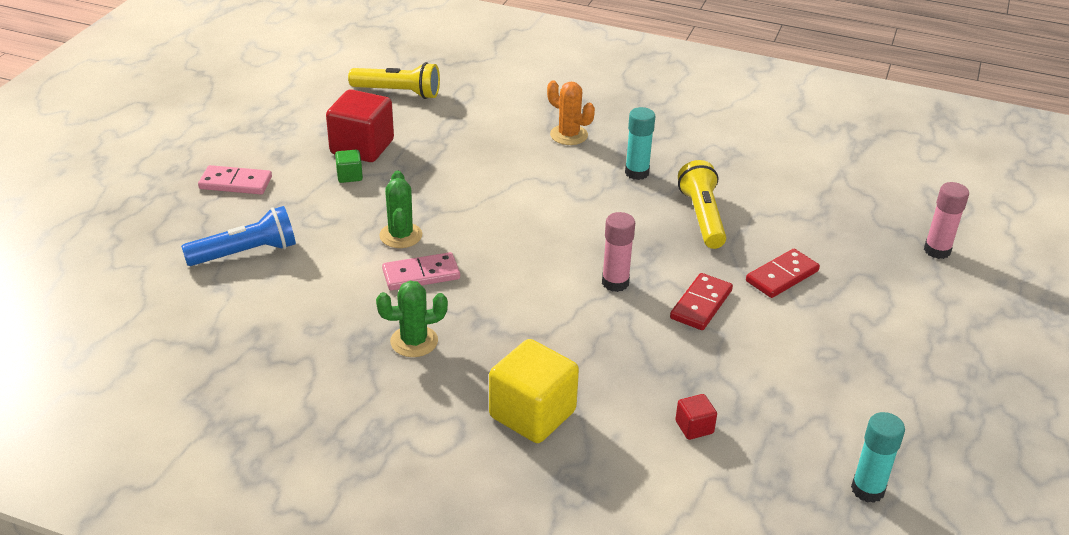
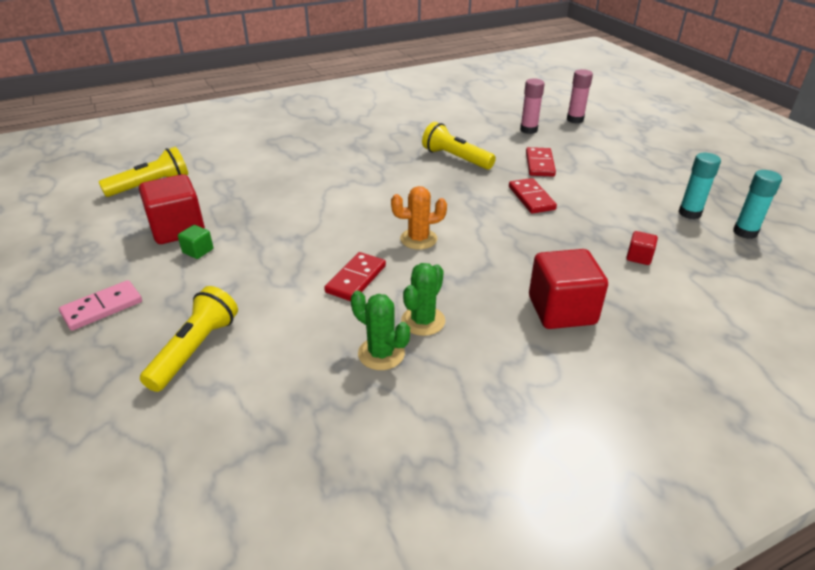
camera: 45 degrees left, 0 degrees up
blue flashlight [181,206,296,266] -> yellow flashlight [140,286,238,392]
green cactus [379,171,422,248] -> green cactus moved to [351,290,410,370]
pink domino [382,252,460,291] -> red domino [324,252,386,301]
yellow cube [489,339,579,443] -> red cube [529,249,608,329]
orange cactus [547,80,595,145] -> orange cactus moved to [391,186,447,250]
pink glue stick [602,212,635,292] -> pink glue stick moved to [520,78,545,134]
turquoise glue stick [625,107,655,180] -> turquoise glue stick moved to [678,153,721,219]

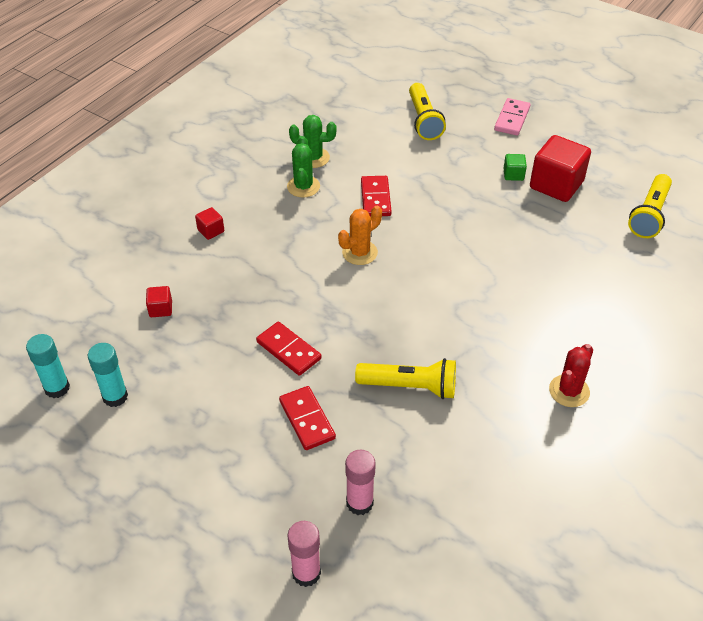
camera: 150 degrees right, 10 degrees up
red cube [529,249,608,329] -> red cube [195,207,224,240], size x0.46
none -> red cactus [549,344,593,407]

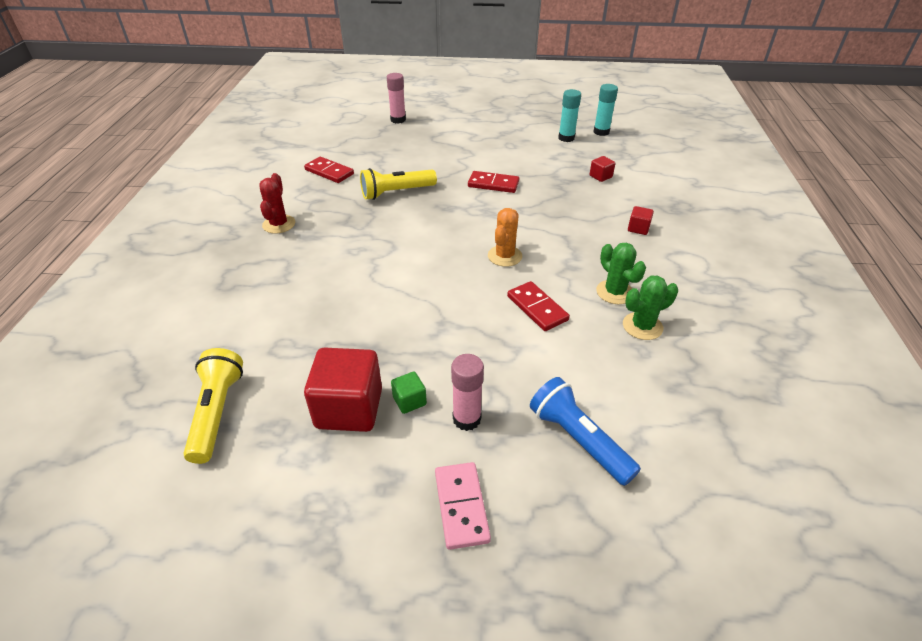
camera: 150 degrees right, 5 degrees down
red domino [279,386,336,450] -> red domino moved to [304,157,354,183]
pink glue stick [345,449,376,515] -> pink glue stick moved to [451,354,484,431]
yellow flashlight [409,83,446,140] -> blue flashlight [530,377,641,486]

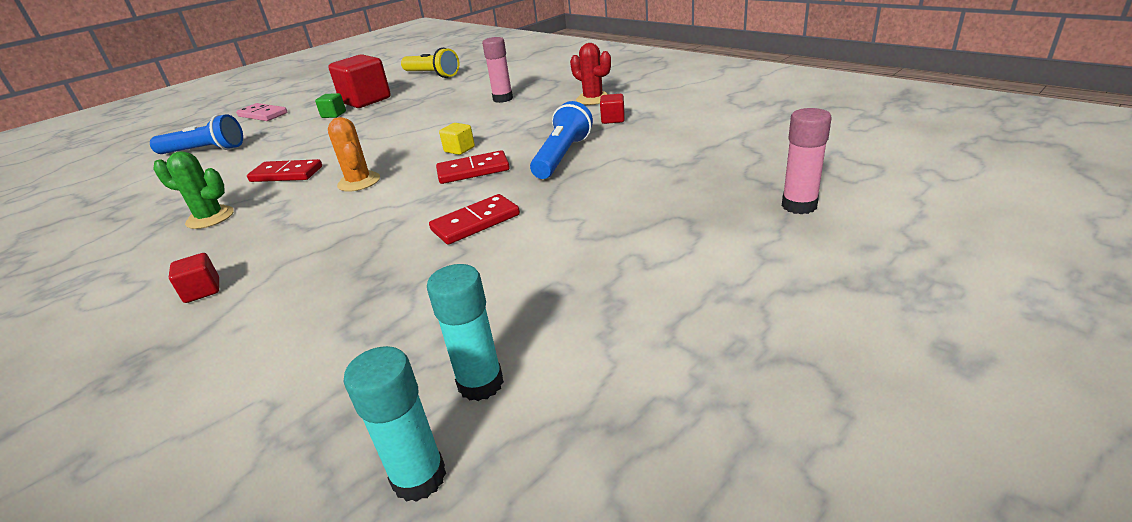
camera: 135 degrees right, 10 degrees down
red domino [304,157,354,183] -> red domino moved to [436,150,510,184]
yellow flashlight [360,168,437,200] -> blue flashlight [530,101,593,179]
pink glue stick [451,354,484,431] -> pink glue stick moved to [482,37,513,103]
red cube [590,156,615,182] -> red cube moved to [600,94,625,124]
green cactus [623,276,678,340] -> none
none -> yellow cube [439,123,475,155]

